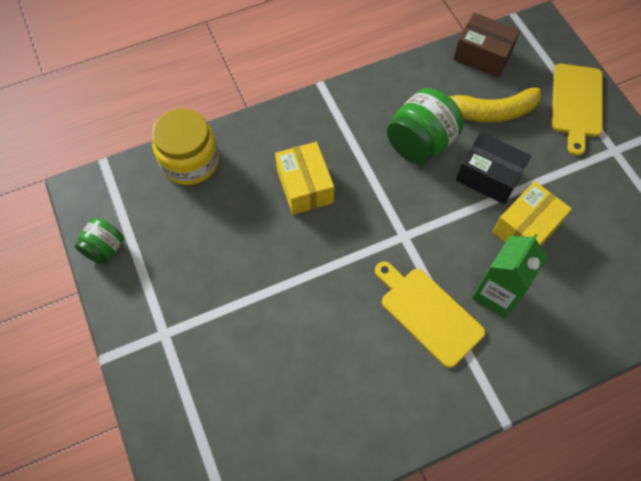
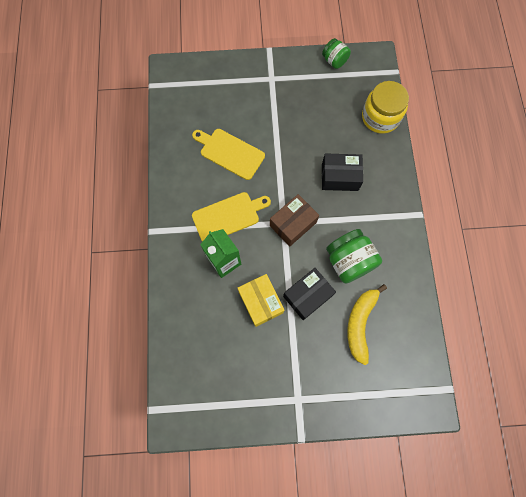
camera: 110 degrees right, 10 degrees up
yellow box [275,142,334,215] -> black box [322,153,363,191]
brown box [453,12,520,78] -> brown box moved to [270,194,319,247]
yellow cutting board [552,64,603,156] -> yellow cutting board moved to [192,129,265,180]

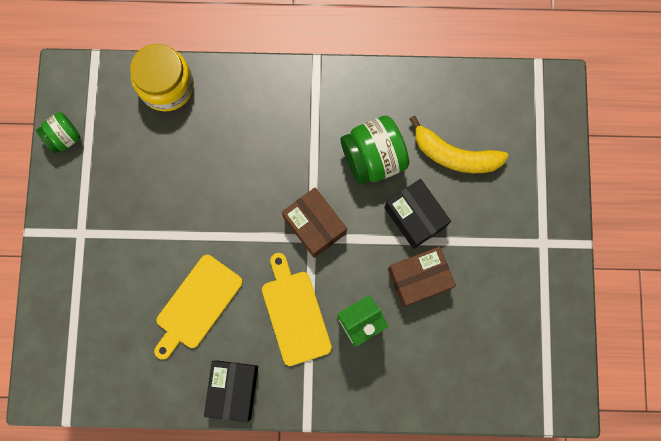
camera: 85 degrees left, 5 degrees up
yellow box [238,274,285,327] -> brown box [388,247,456,307]
black box [322,153,363,191] -> black box moved to [204,361,258,422]

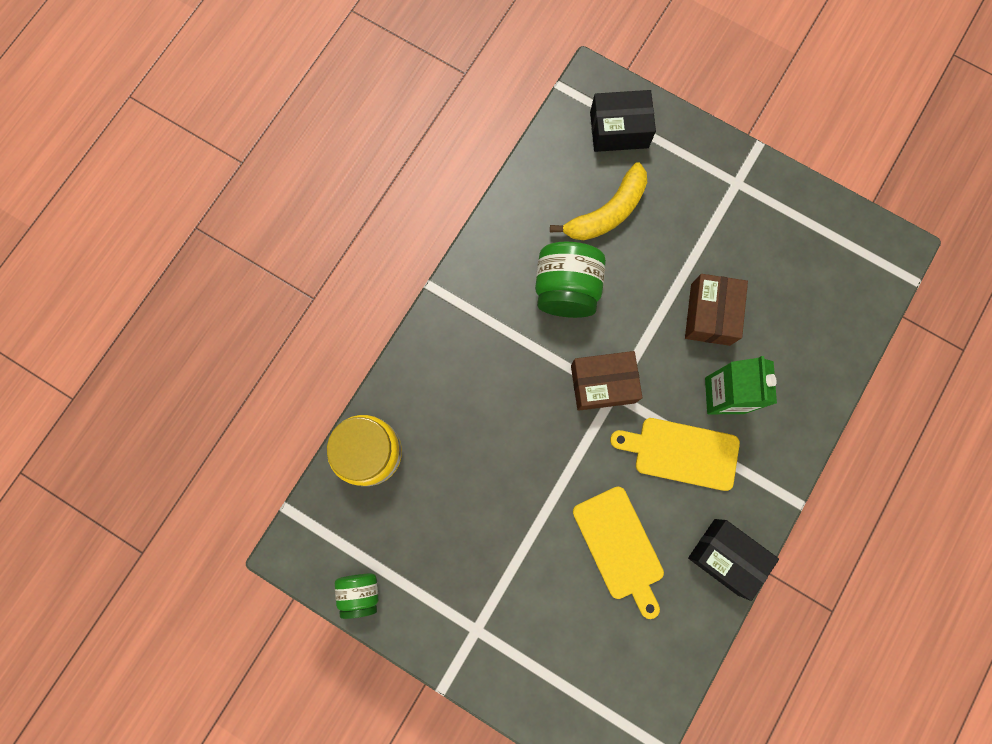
camera: 60 degrees left, 0 degrees up
black box [384,179,451,249] -> black box moved to [590,90,656,152]

